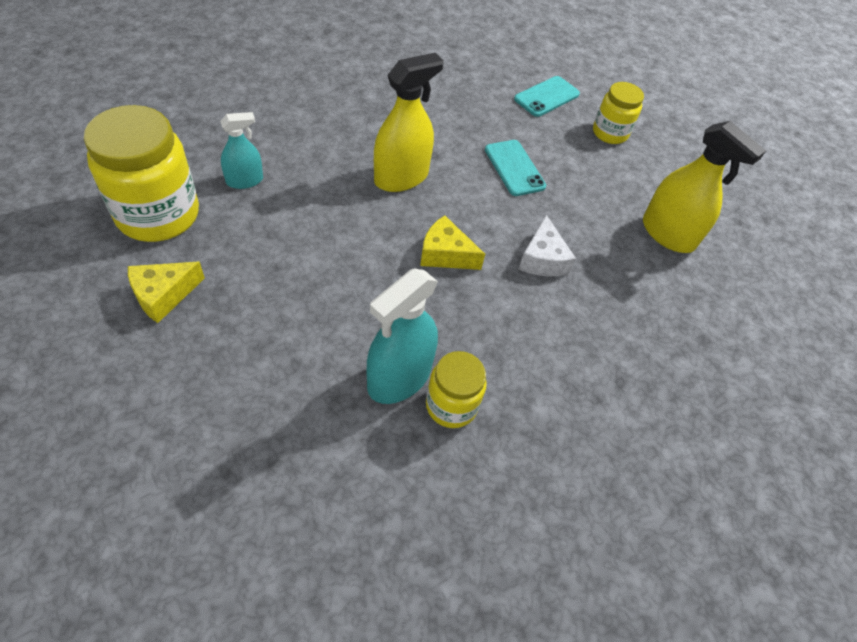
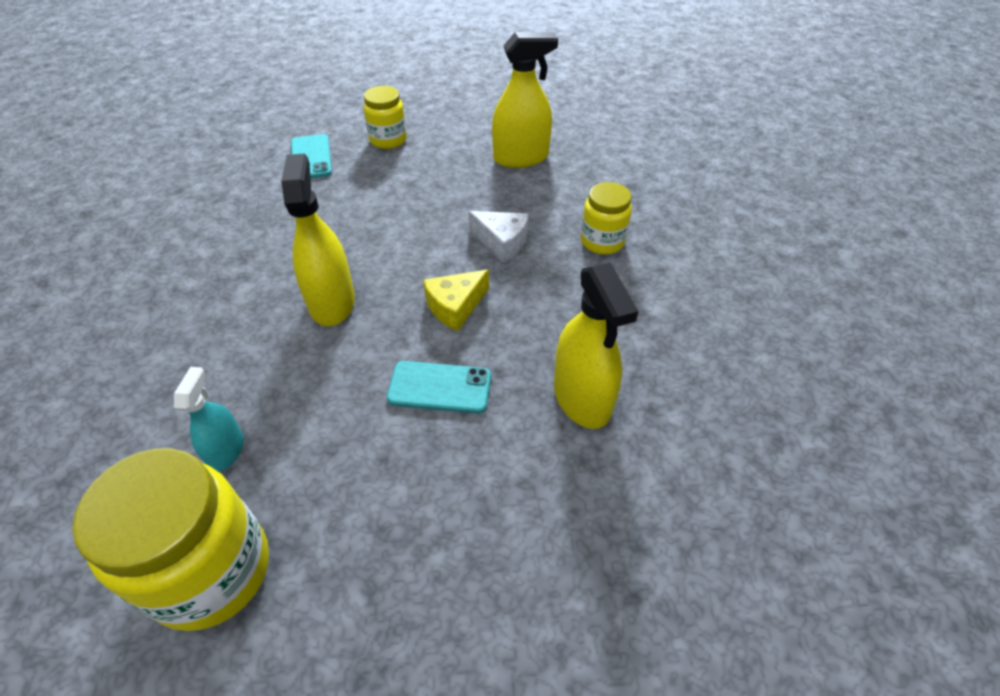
camera: 55 degrees left, 5 degrees down
yellow cheese [128,262,205,323] -> none
turquoise spray bottle [367,268,438,404] -> yellow spray bottle [554,262,639,429]
yellow jar [426,351,487,428] -> yellow jar moved to [581,182,632,255]
turquoise phone [485,140,546,196] -> turquoise phone moved to [387,361,491,414]

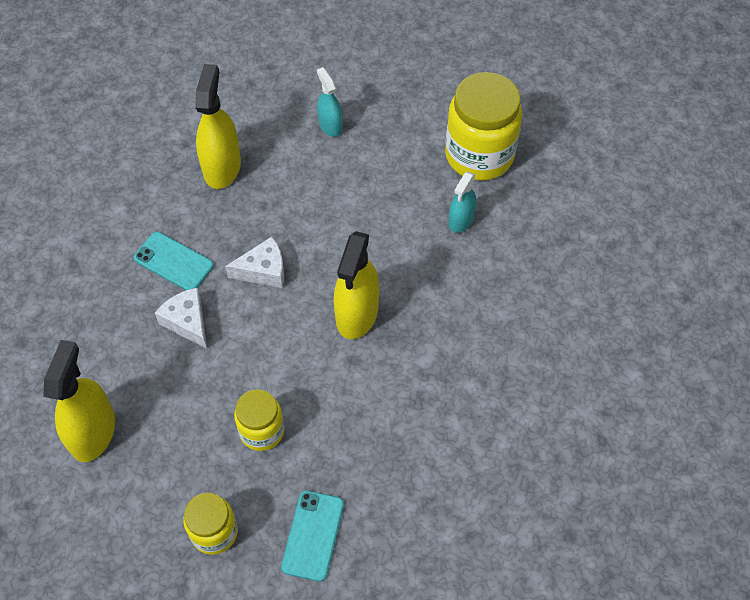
camera: 155 degrees left, 10 degrees up
turquoise phone [387,361,491,414] -> turquoise phone moved to [134,232,214,290]
yellow cheese [423,269,489,331] -> white cheese [225,237,284,288]
yellow spray bottle [492,32,558,168] -> yellow spray bottle turned 90 degrees clockwise [43,340,115,462]
yellow jar [581,182,632,255] -> yellow jar moved to [234,389,284,451]
none -> turquoise spray bottle [317,67,343,137]

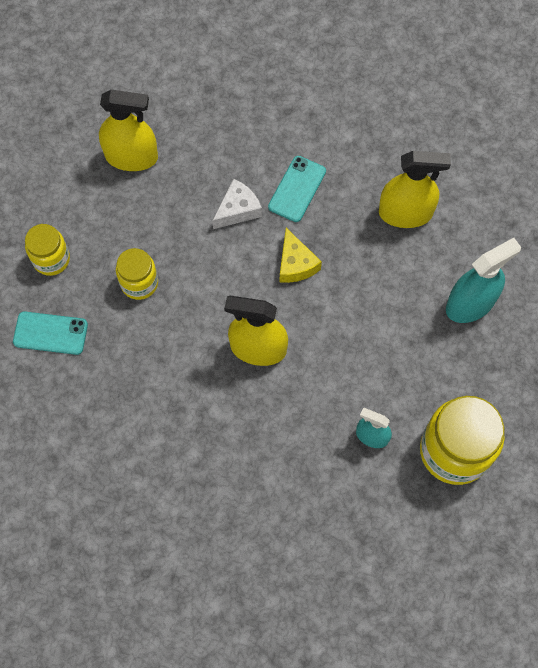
camera: 85 degrees right, 10 degrees up
white cheese [225,237,284,288] -> yellow cheese [280,228,322,283]
turquoise spray bottle [317,67,343,137] -> turquoise spray bottle [446,238,521,323], size x1.70

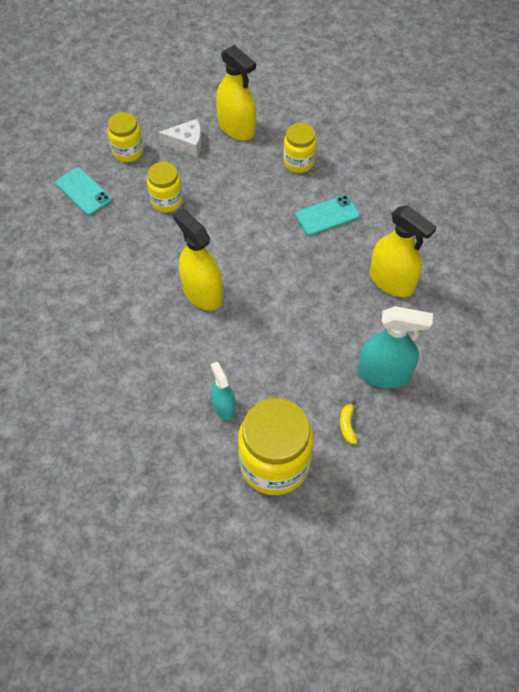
camera: 40 degrees right, 10 degrees down
white cheese [212,179,262,229] -> white cheese moved to [158,119,202,157]
yellow cheese [280,228,322,283] -> none
none -> yellow jar [283,123,317,173]
none -> yellow banana [340,400,357,444]

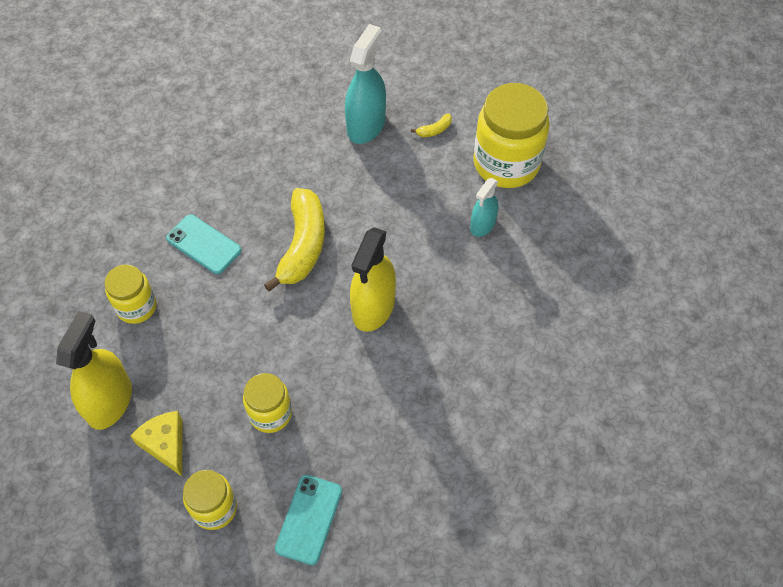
camera: 120 degrees left, 0 degrees up
white cheese [158,119,202,157] -> yellow cheese [130,411,183,476]
turquoise spray bottle [358,306,433,388] -> turquoise spray bottle turned 45 degrees clockwise [345,24,386,144]
yellow spray bottle [370,206,436,297] -> none
none -> yellow banana [264,188,325,292]

